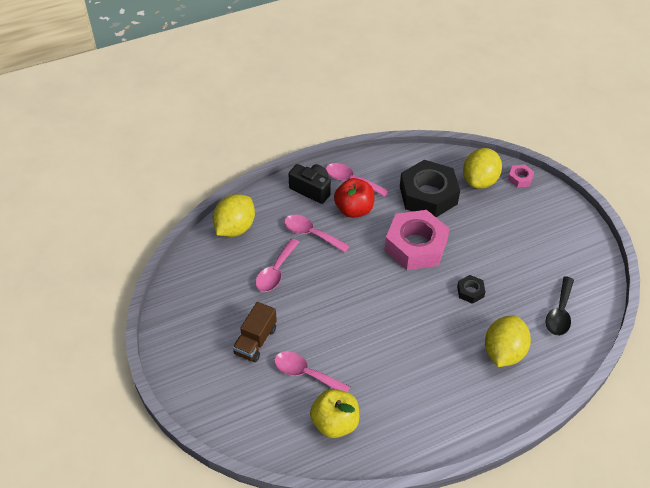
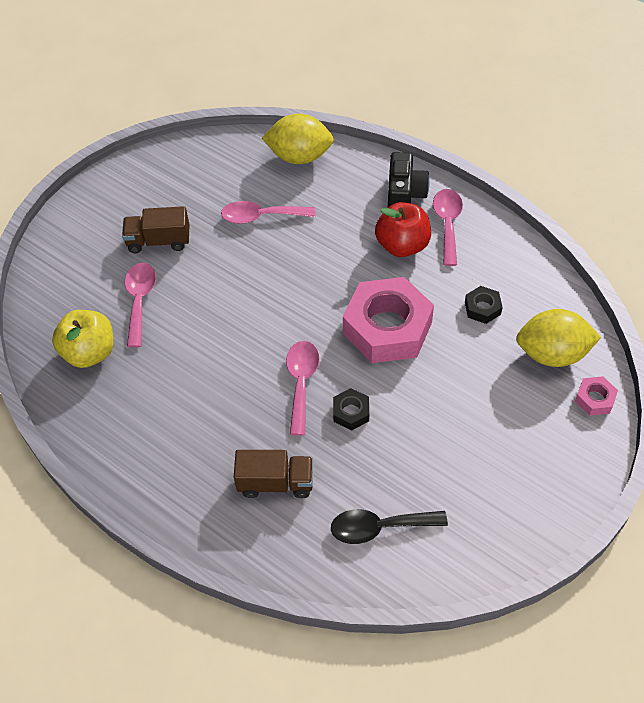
camera: 65 degrees right, 5 degrees up
pink spoon [284,215,350,253] -> pink spoon moved to [286,341,319,436]
black nut [400,160,460,217] -> black nut [465,286,503,324], size x0.43
yellow lemon [485,315,531,367] -> brown truck [234,450,313,498]

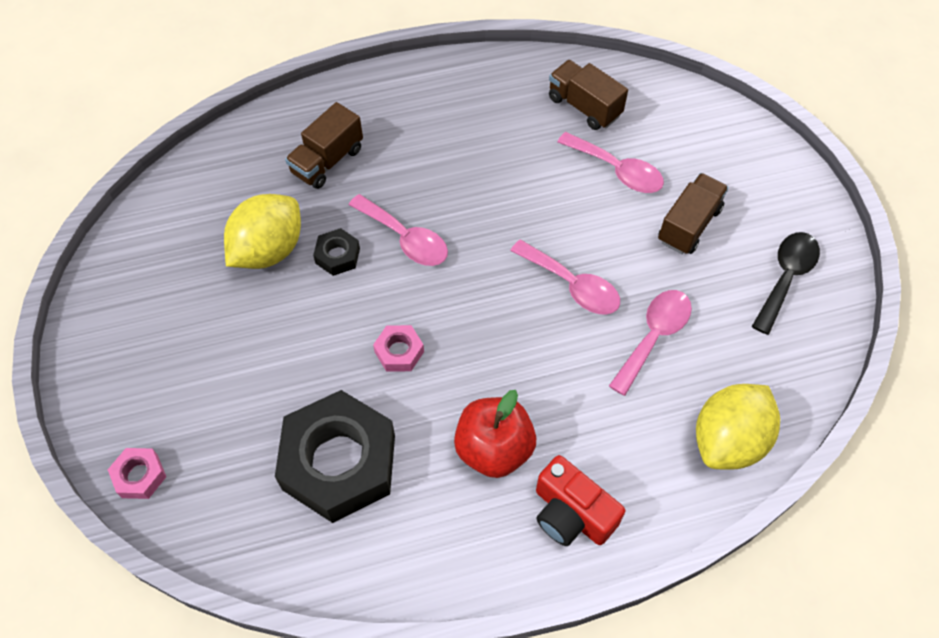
camera: 125 degrees right, 5 degrees up
yellow apple [52,310,114,368] -> brown truck [549,60,628,130]
black spoon [331,509,448,544] -> black spoon moved to [752,232,820,335]
pink nut [343,277,434,363] -> pink nut [373,325,424,371], size x0.43
black camera [388,152,430,207] -> red camera [536,455,625,546]
pink spoon [433,189,463,266] -> pink spoon moved to [510,240,620,315]
black nut [465,286,503,324] -> black nut [275,390,395,523], size x2.33
yellow lemon [516,309,601,367] -> yellow lemon moved to [224,194,301,269]

